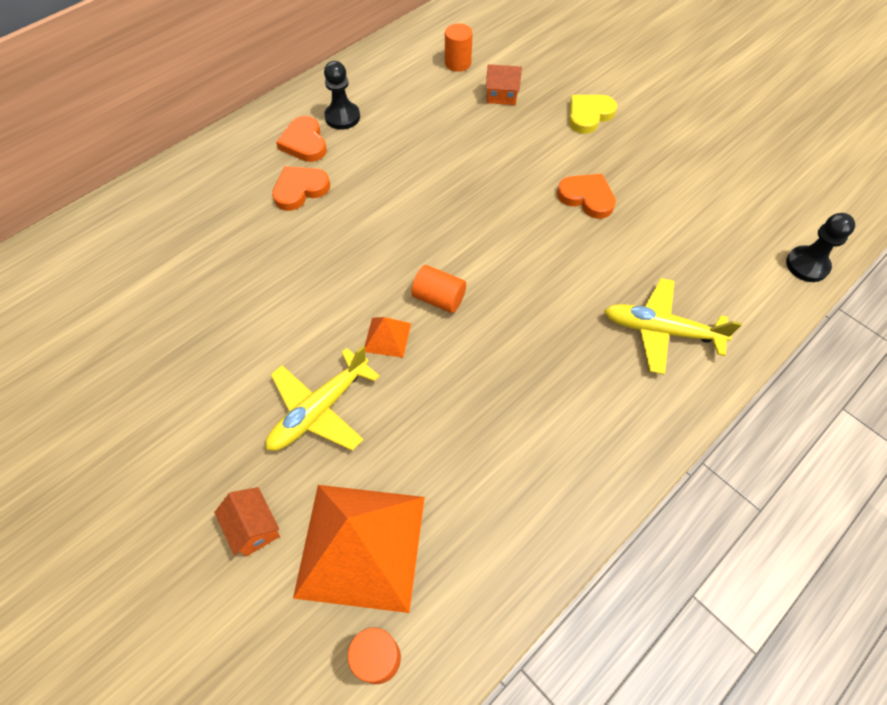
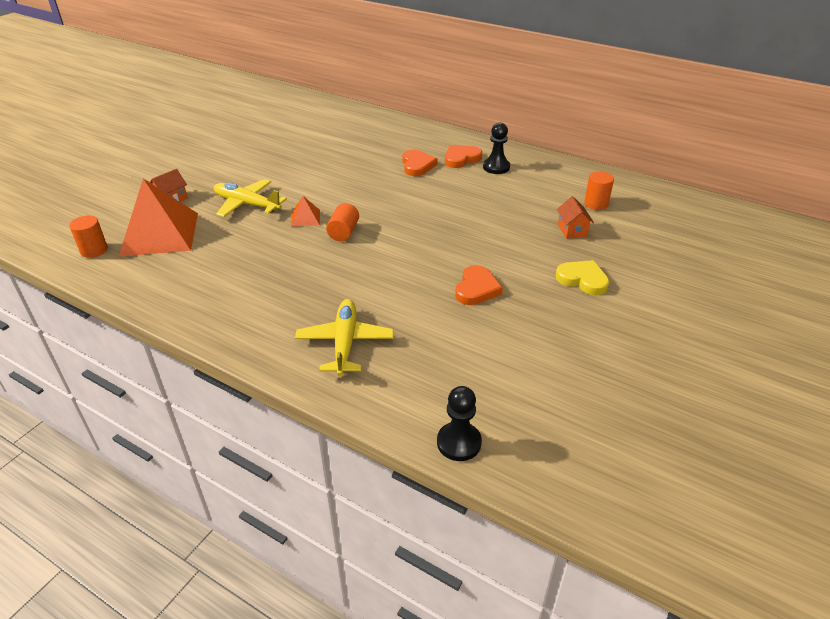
camera: 75 degrees right, 20 degrees down
orange heart [272,166,330,211] -> orange heart turned 45 degrees clockwise [403,149,438,176]

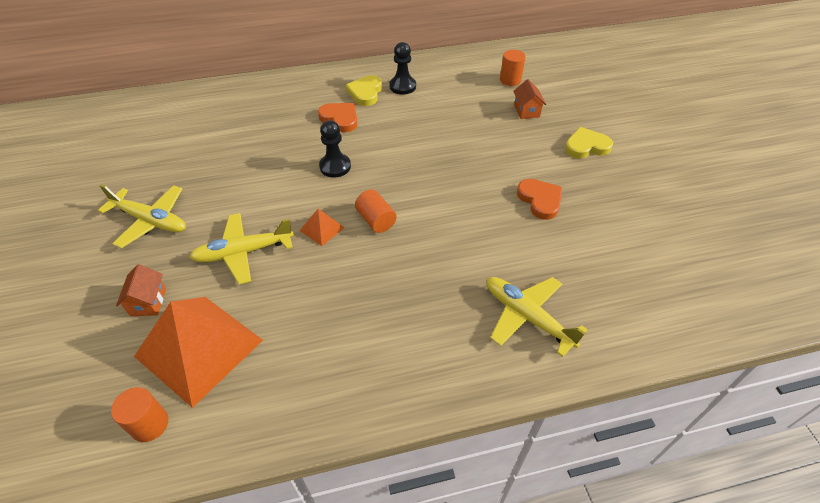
camera: 45 degrees left, 10 degrees up
black pawn [437,386,482,461] -> black pawn moved to [319,120,351,178]
orange heart [445,145,482,168] -> yellow heart [346,75,382,106]
orange house [557,196,594,239] -> orange house turned 45 degrees clockwise [513,79,546,119]
none -> yellow plane [98,184,186,248]

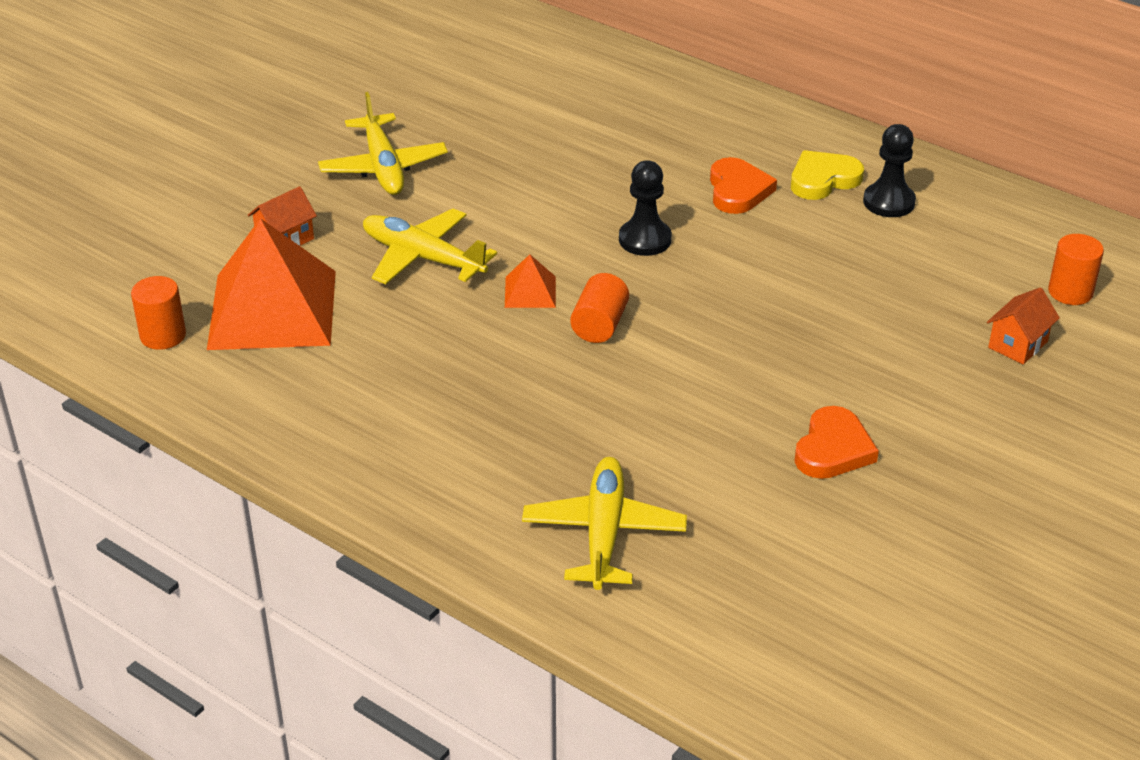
camera: 50 degrees right, 10 degrees down
yellow heart [565,127,613,159] -> none

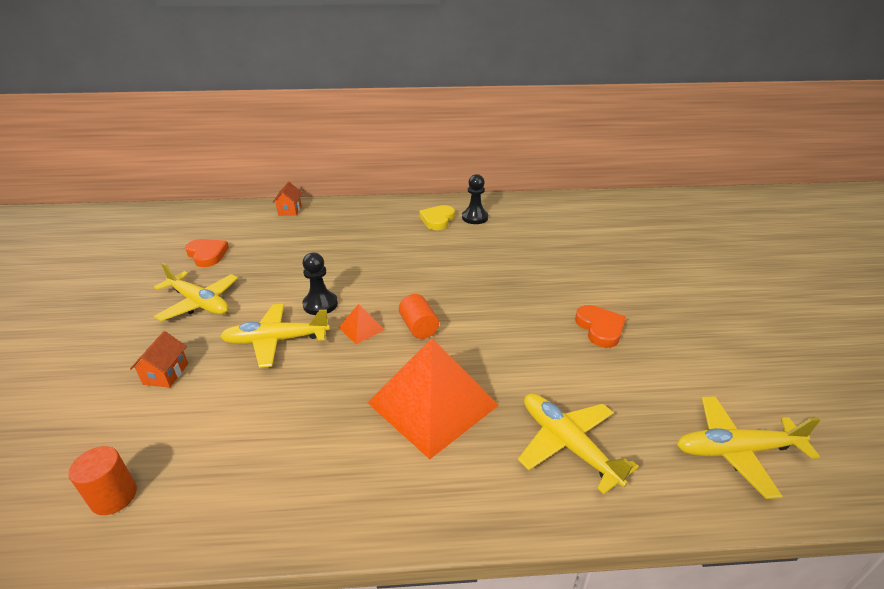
camera: 40 degrees left, 5 degrees down
orange pyramid [207,218,336,350] -> orange pyramid moved to [367,338,499,459]
black pawn [619,161,672,256] -> black pawn moved to [302,252,338,315]
orange heart [710,157,777,214] -> orange heart moved to [185,239,229,267]
orange house [987,287,1060,365] -> orange house moved to [272,182,302,216]
orange cylinder [1048,234,1104,305] -> none
none -> yellow plane [677,396,820,499]

